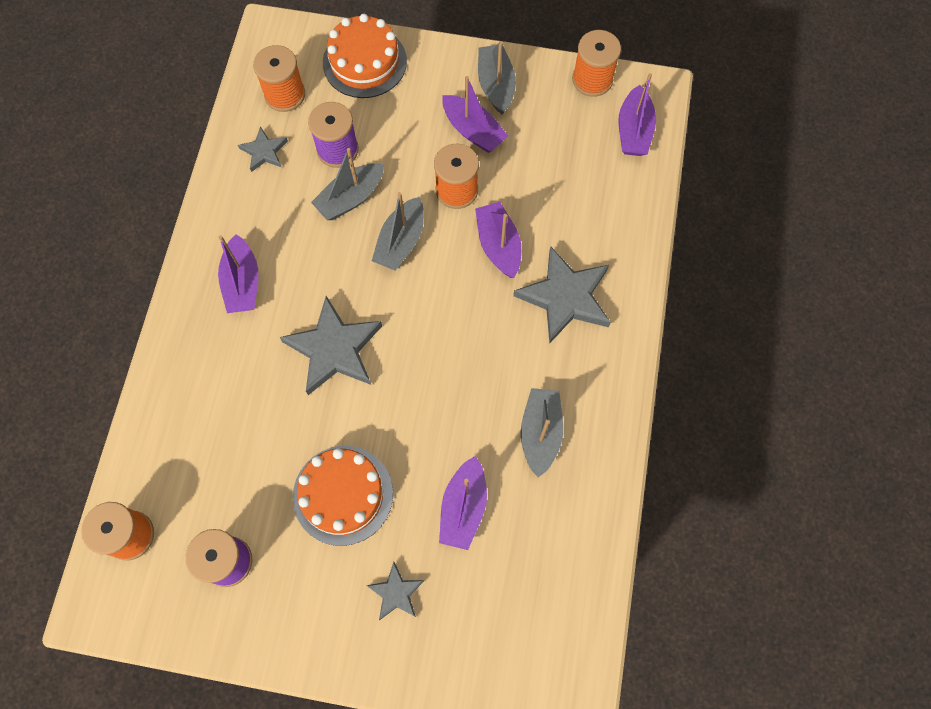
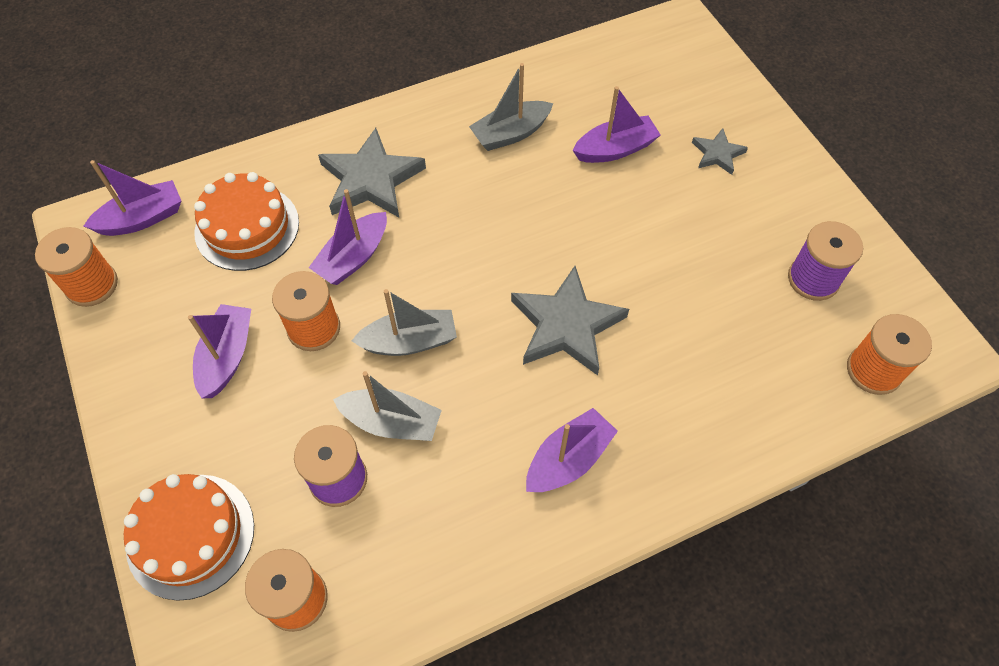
camera: 125 degrees left, 10 degrees down
grey star [238,126,288,172] -> none
orange cake [293,446,393,546] -> orange cake moved to [194,172,299,271]
grey boat [478,41,516,115] -> none

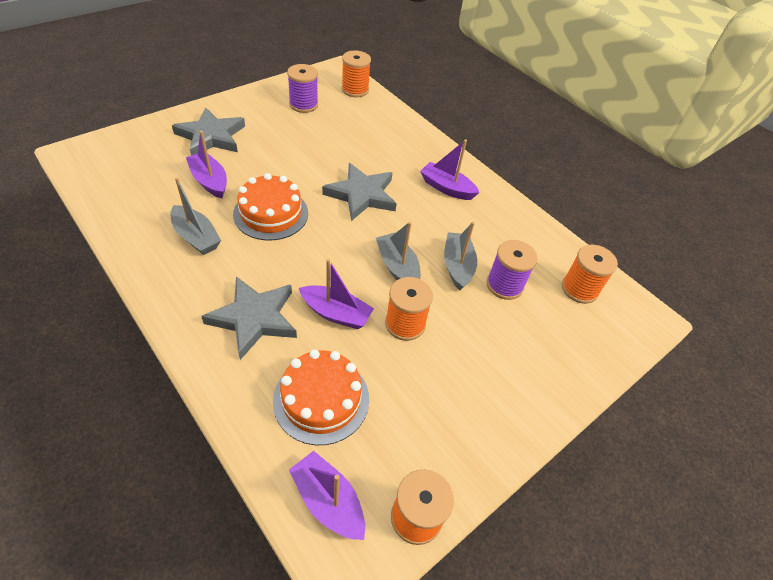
camera: 110 degrees left, 10 degrees down
orange cake [124,474,254,601] -> orange cake moved to [233,173,308,241]
purple boat [188,304,251,398] -> none
grey star [692,128,748,175] -> grey star [172,108,245,156], size x1.92

